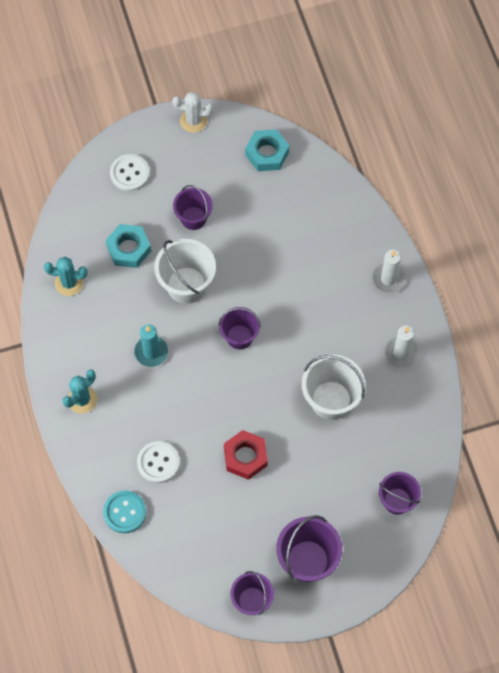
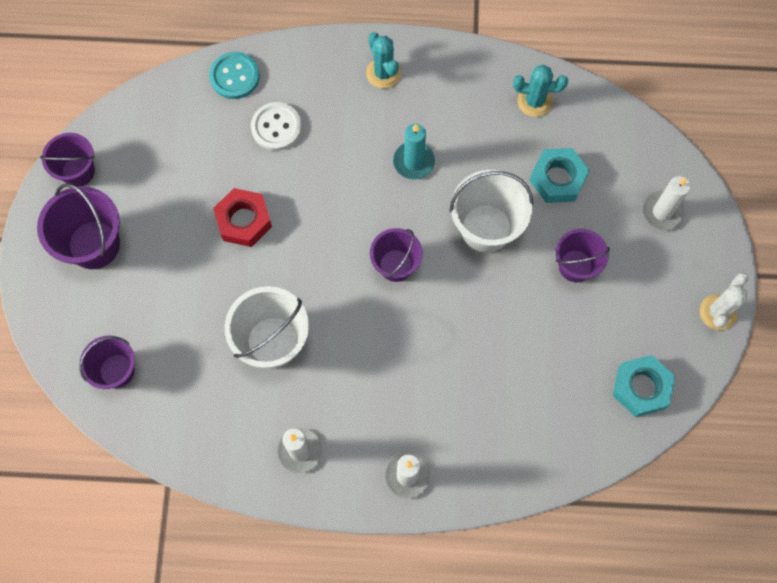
camera: 110 degrees right, 5 degrees up
turquoise cactus [44,257,87,296] -> turquoise cactus turned 75 degrees clockwise [513,65,568,117]
white button [110,154,150,191] -> white candle [642,176,691,230]

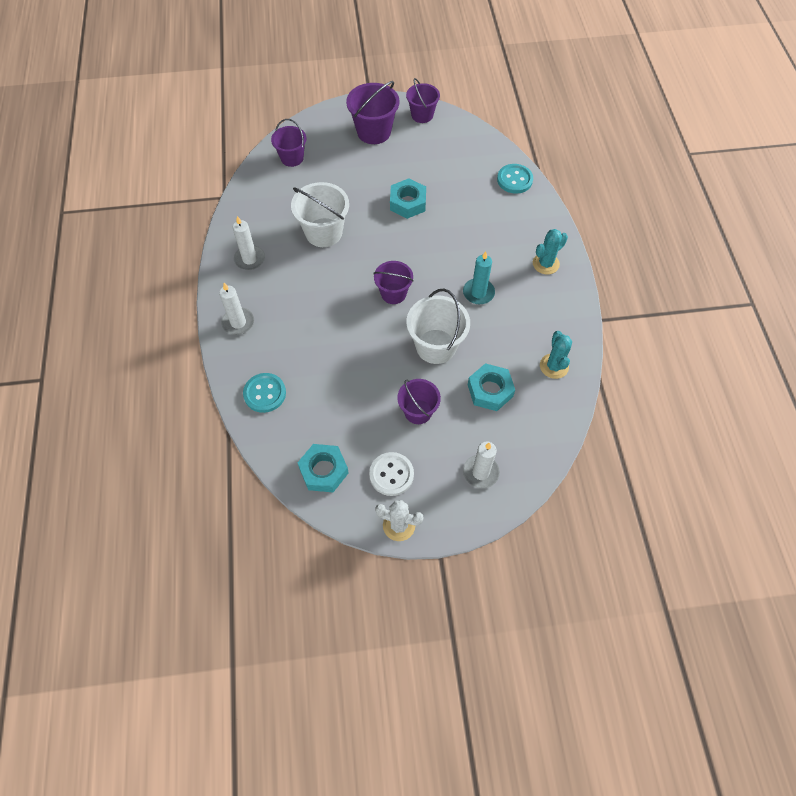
camera: 80 degrees right, 10 degrees down
red nut [213,188,272,247] -> turquoise nut [390,179,426,219]
white button [251,102,302,151] -> white button moved to [369,452,414,496]
none -> turquoise button [243,373,286,413]

